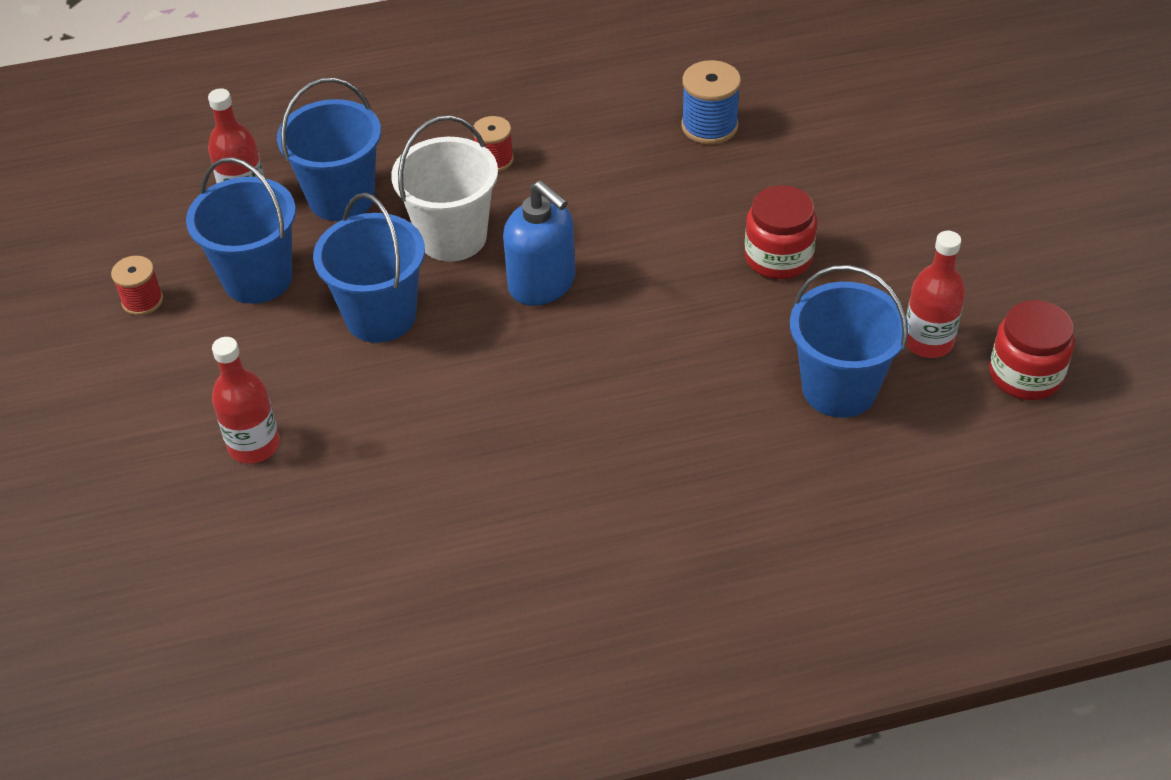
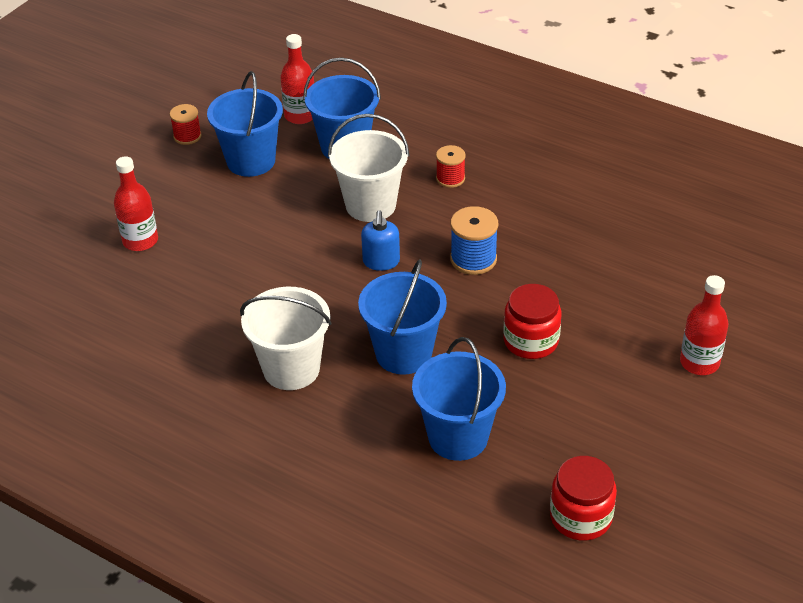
camera: 45 degrees right, 5 degrees down
blue bucket [313,193,425,343] -> blue bucket moved to [358,259,447,375]
blue soap dispenser [503,181,576,306] -> blue soap dispenser [361,210,400,271], size x0.66
blue spool [681,60,741,144] -> blue spool moved to [450,206,498,275]
red bottle [906,231,965,358] -> red bottle moved to [680,275,729,375]
none -> white bucket [240,287,331,390]

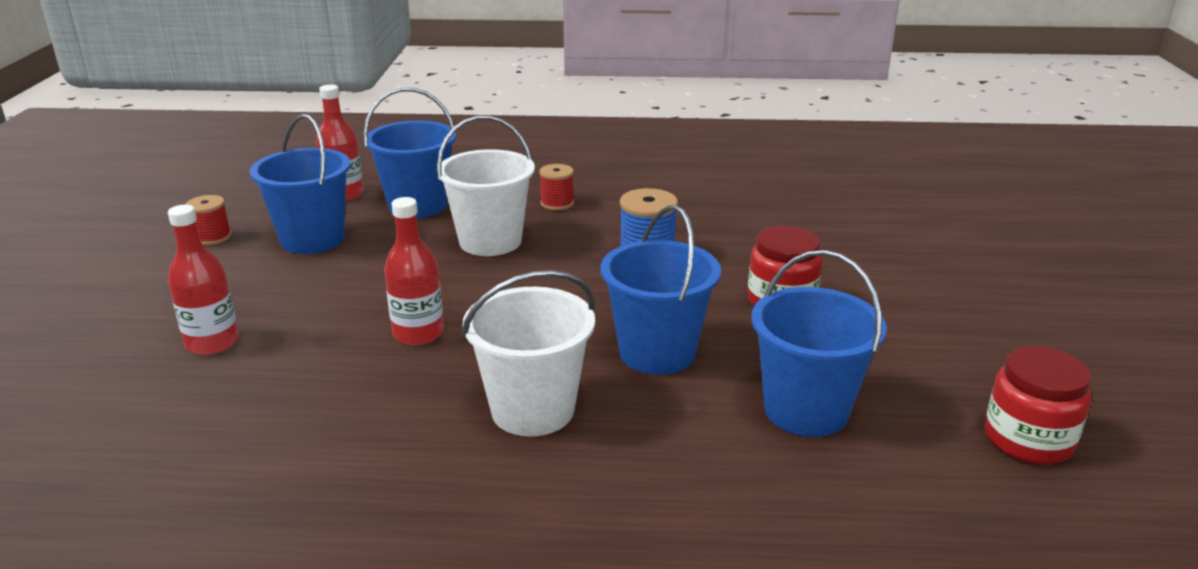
camera: 30 degrees left, 15 degrees down
blue soap dispenser [361,210,400,271] -> none
red bottle [680,275,729,375] -> red bottle moved to [384,197,444,345]

